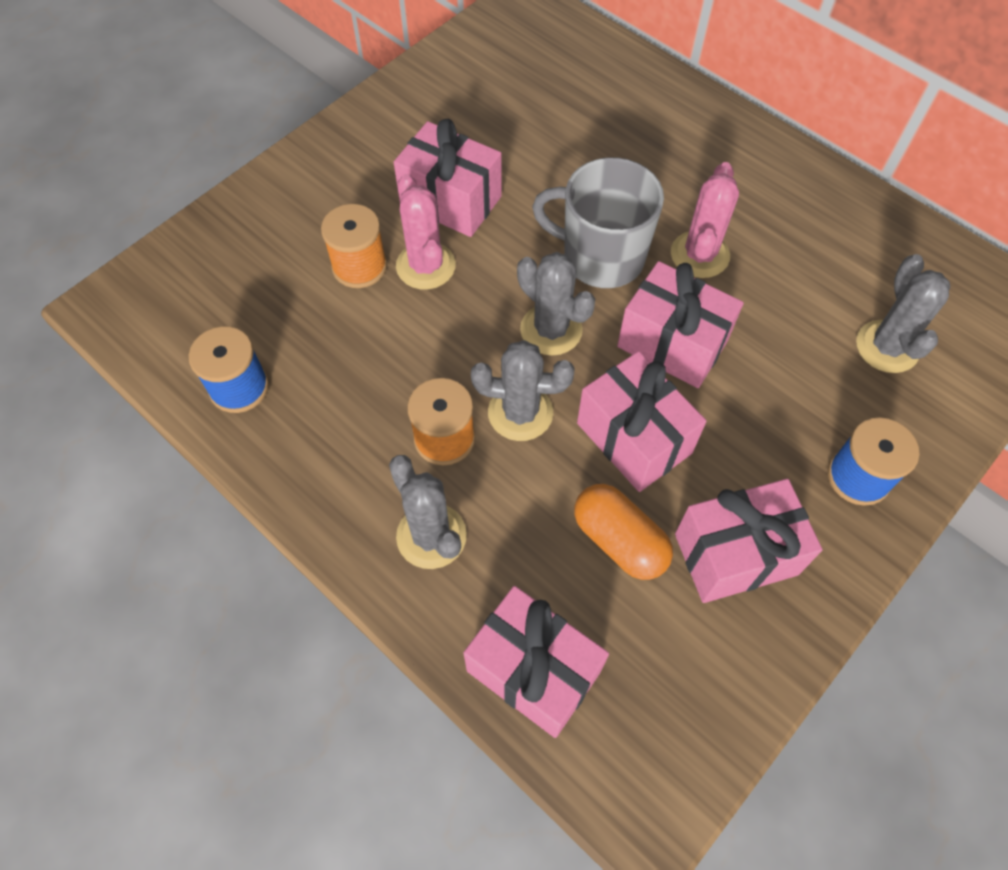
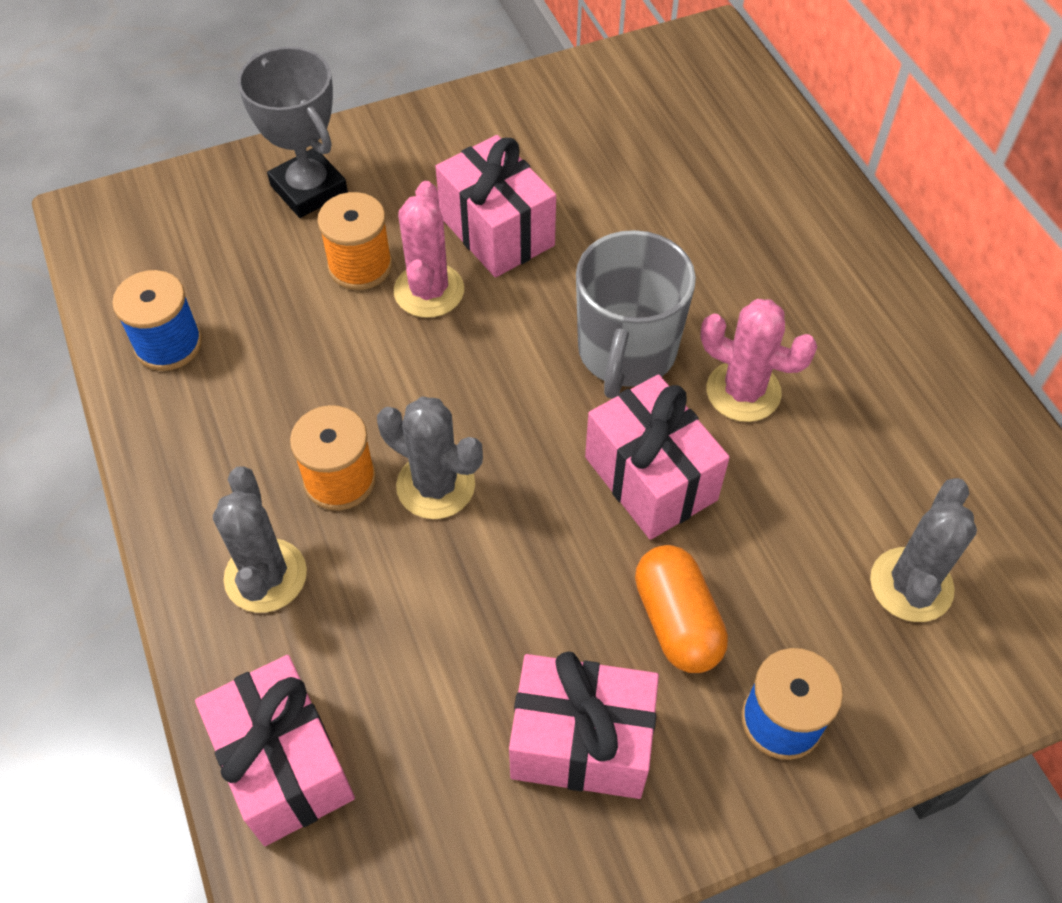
camera: 25 degrees right, 5 degrees down
grey cactus [517,252,595,356] -> none
grey mug [532,157,664,288] -> grey mug turned 120 degrees counterclockwise [576,230,696,398]
orange capsule [574,484,673,580] -> orange capsule moved to [635,545,728,673]
pink gift [577,351,707,492] -> none
pink cactus [671,162,739,278] -> pink cactus turned 75 degrees clockwise [700,299,817,422]
none -> grey trophy [237,47,348,218]

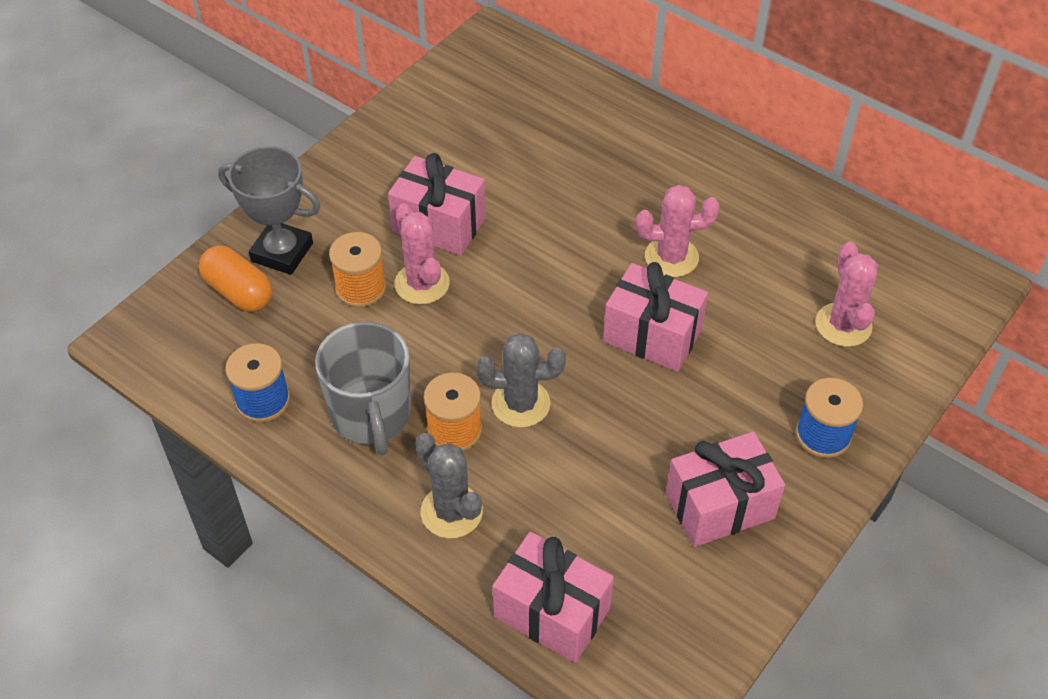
camera: 30 degrees left, 5 degrees down
grey mug [576,230,696,398] -> grey mug moved to [315,322,411,456]
orange capsule [635,545,728,673] -> orange capsule moved to [199,246,273,312]
grey cactus [870,478,977,622] -> pink cactus [816,242,878,347]

